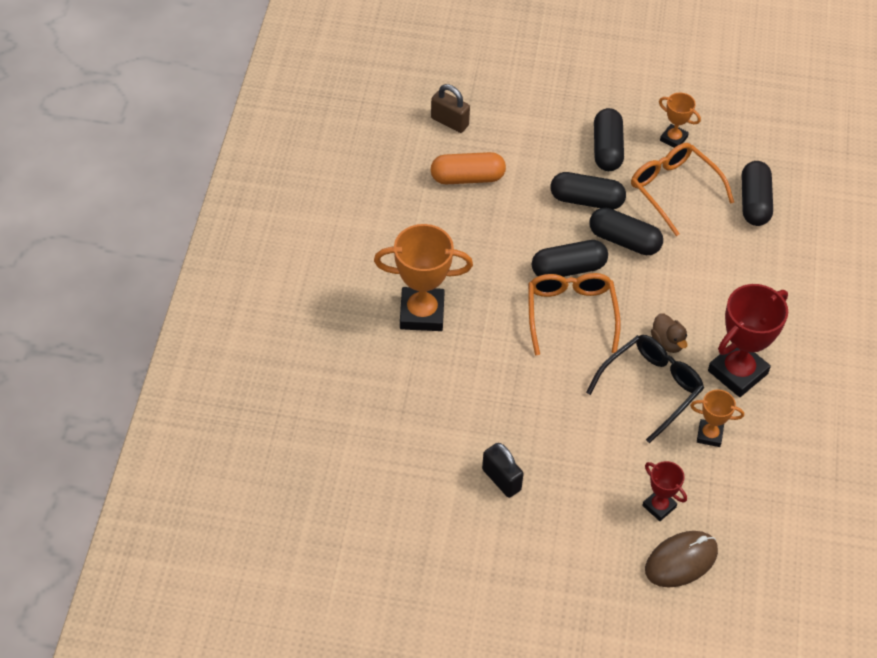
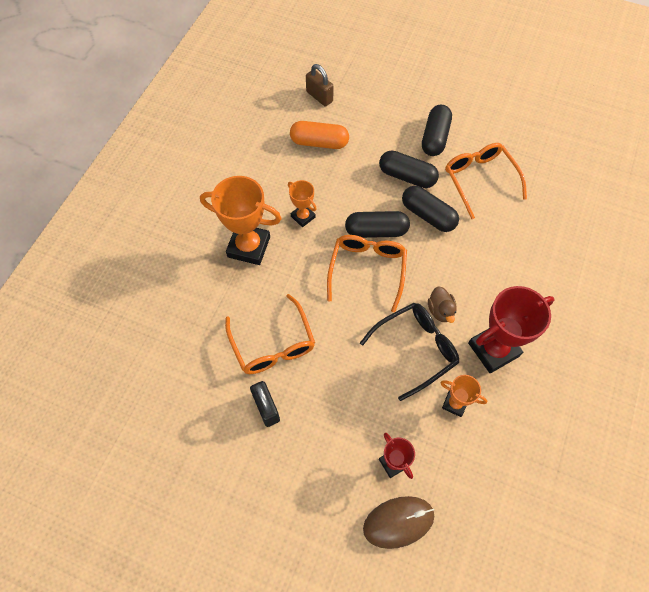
camera: 15 degrees right, 10 degrees up
orange trophy [659,93,701,148] -> orange trophy moved to [288,180,317,227]
black capsule [742,161,773,226] -> none
none -> orange glasses [225,294,315,374]

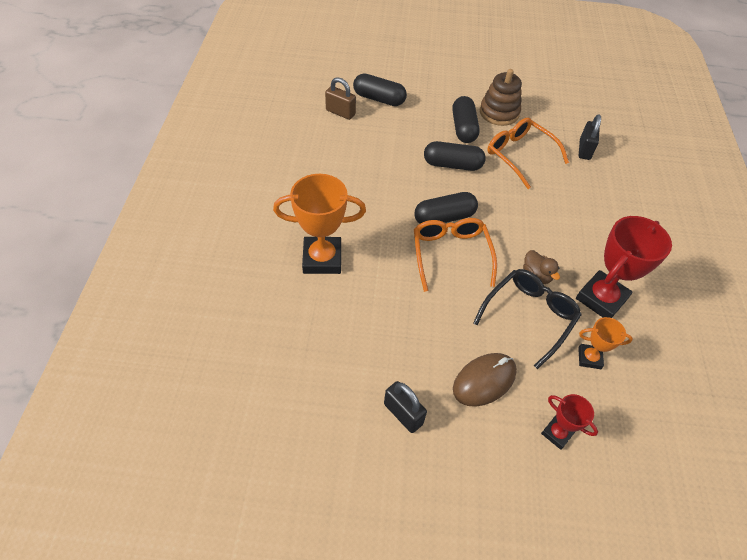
camera: 20 degrees left, 10 degrees down
orange glasses [225,294,315,374] -> none
orange trophy [288,180,317,227] -> none
orange capsule [290,121,349,149] -> none
brown mouse [363,496,434,549] -> brown mouse moved to [453,353,517,407]
black capsule [402,186,459,232] -> black capsule moved to [353,74,407,106]
none -> brown stacking toy [480,69,522,126]
none -> black padlock [579,114,601,160]

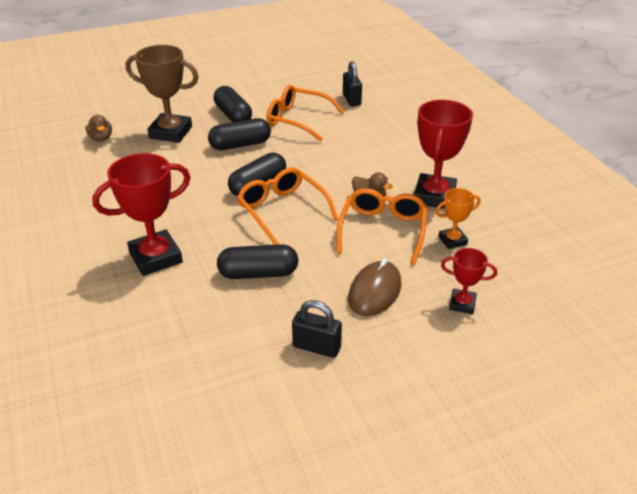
camera: 25 degrees left, 15 degrees down
orange trophy [273,174,366,274] -> red trophy [92,153,191,276]
brown padlock [325,77,356,120] -> brown duck [85,115,112,142]
black capsule [353,74,407,106] -> black capsule moved to [217,244,298,279]
black glasses [473,269,582,369] -> orange glasses [336,188,427,265]
brown stacking toy [480,69,522,126] -> none
none -> brown trophy [126,45,198,143]

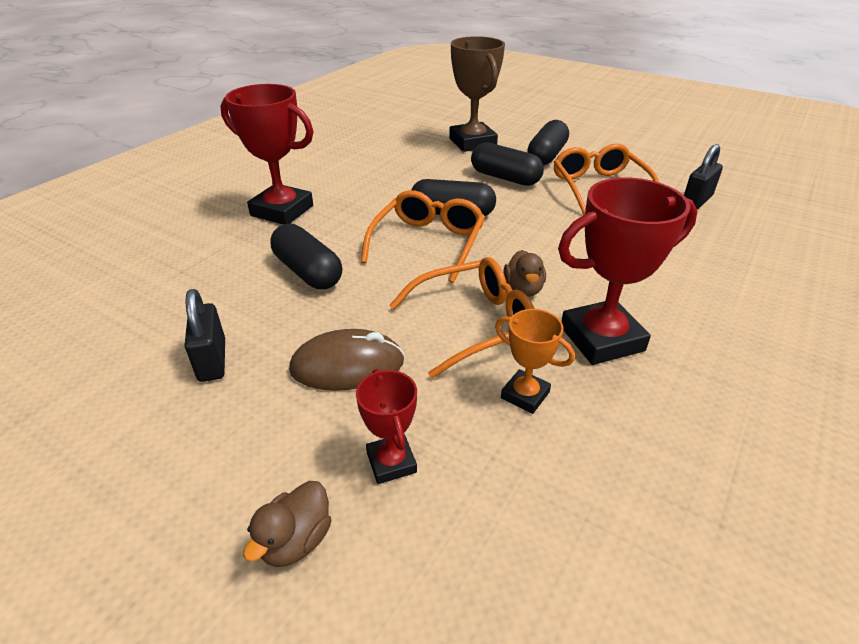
camera: 55 degrees right, 0 degrees up
brown duck [85,115,112,142] -> brown duck moved to [243,481,331,567]

